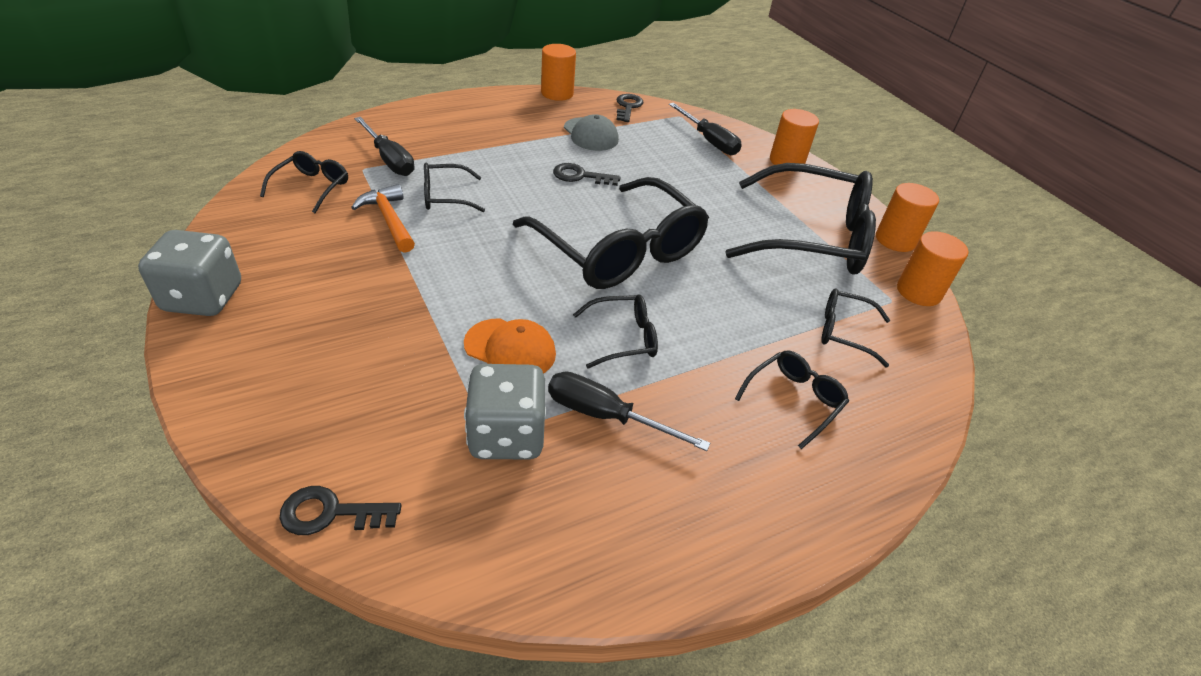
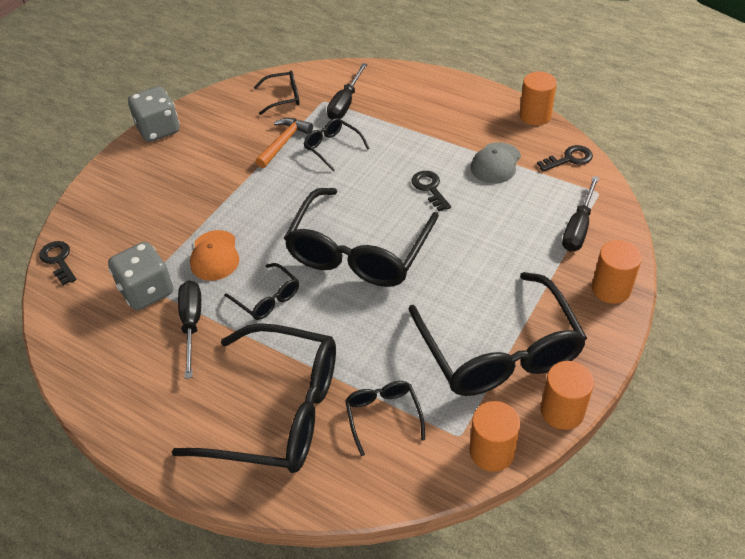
camera: 65 degrees right, 5 degrees up
black glasses [735,351,849,449] -> black glasses [172,323,336,473], size x2.21

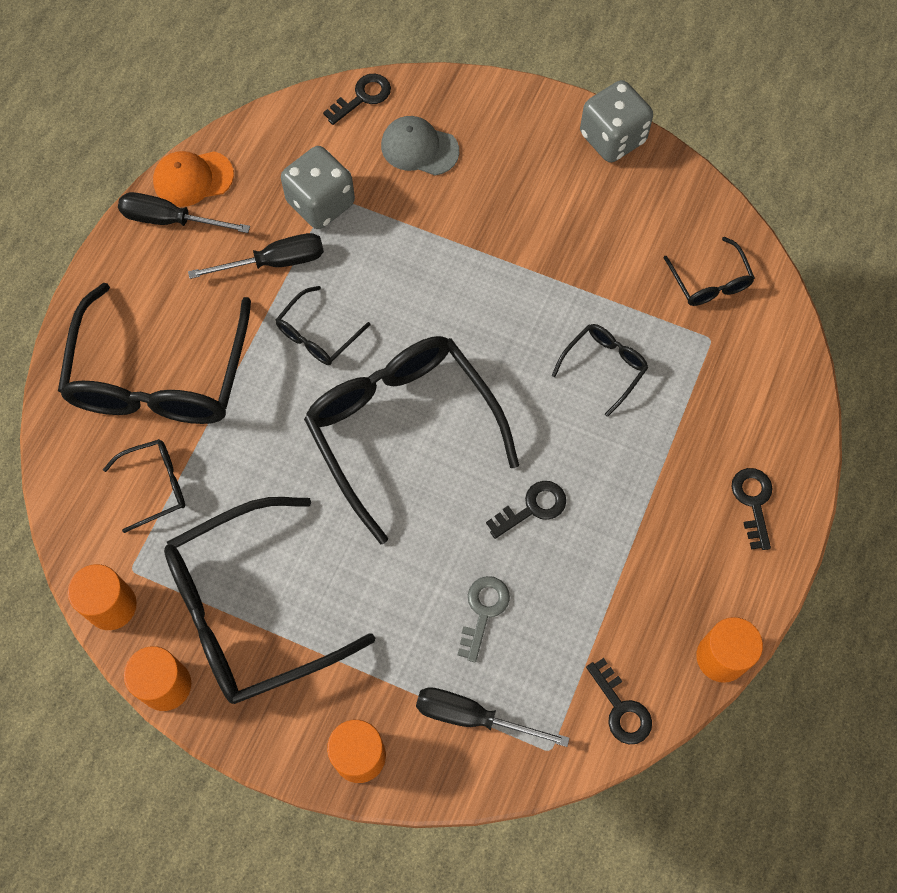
camera: 80 degrees right, 20 degrees up
orange cap [190,230,239,281] -> orange cap moved to [153,151,234,207]
orange hammer [255,118,313,168] -> none
black glasses [284,188,439,287] -> black glasses turned 45 degrees clockwise [304,336,519,544]
black screwdriver [327,63,367,120] -> black screwdriver moved to [118,192,250,233]
grey cap [471,142,521,183] -> grey cap moved to [381,116,459,176]
none -> grey key [458,576,510,662]
none -> black key [731,468,772,550]

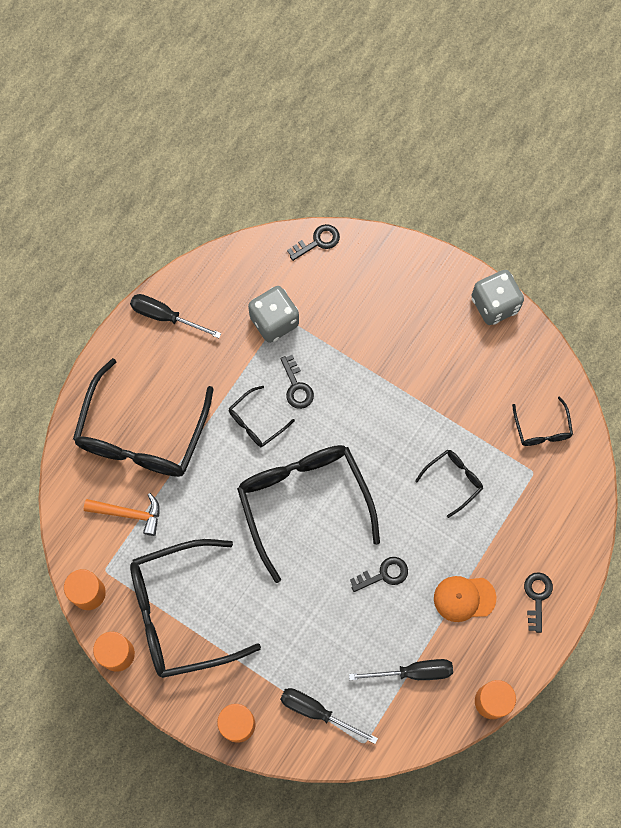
camera: 10 degrees right, 5 degrees up
black glasses [103,439,185,533] -> orange hammer [84,493,160,536]
orange cap [153,151,234,207] -> orange cap moved to [434,576,496,622]
black screwdriver [188,233,324,279] -> black screwdriver moved to [349,659,453,680]
grey cap [381,116,459,176] -> none
grey key [458,576,510,662] -> none
black key [586,658,652,744] -> black key moved to [280,355,314,409]

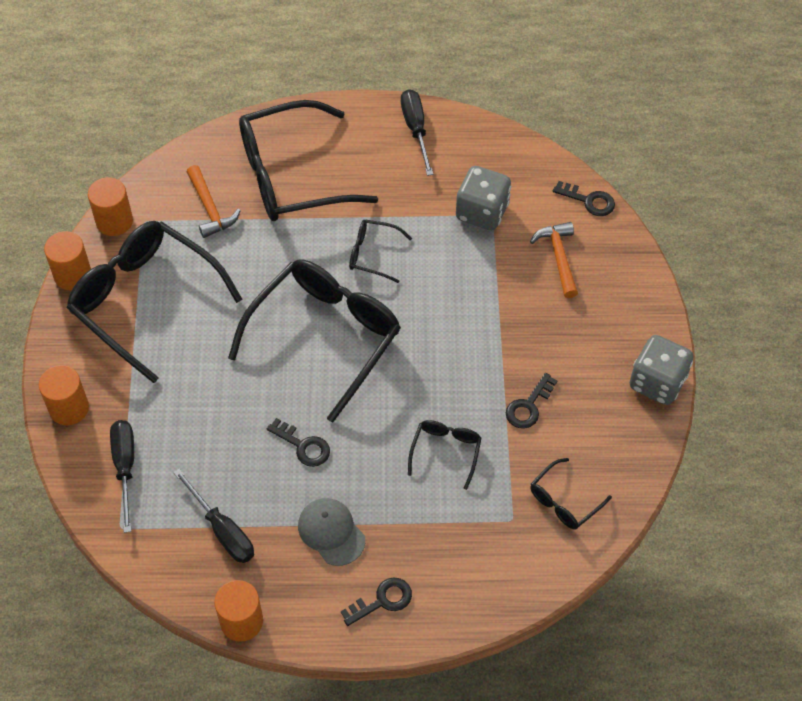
camera: 55 degrees right, 15 degrees down
black key [280,355,314,409] -> black key moved to [506,373,557,428]
black glasses [415,449,483,518] -> black glasses turned 90 degrees counterclockwise [408,420,481,490]
orange cap [434,576,496,622] -> grey cap [298,498,365,566]
none -> orange hammer [530,222,578,298]

